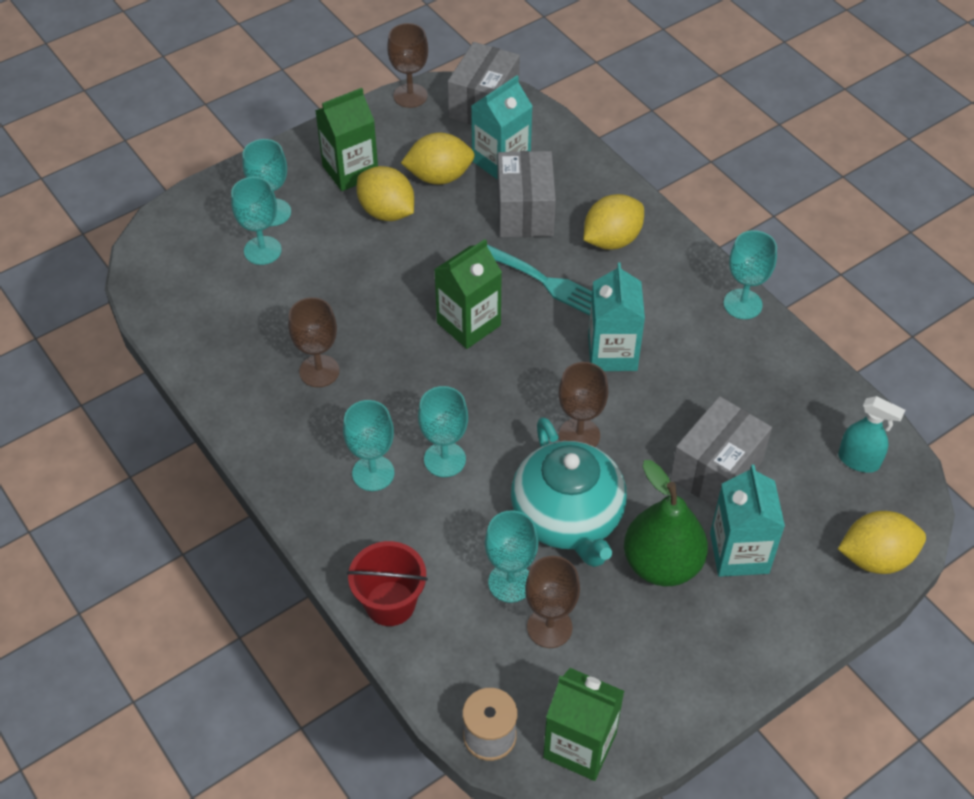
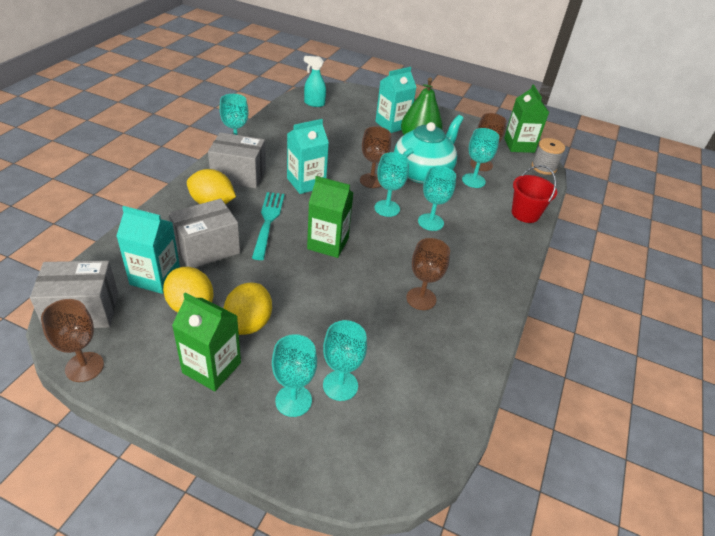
camera: 125 degrees left, 10 degrees down
turquoise goblet [343,400,394,491] -> turquoise goblet moved to [375,152,409,217]
grey box [670,396,772,508] -> grey box moved to [208,132,266,189]
turquoise spray bottle [838,396,905,473] -> turquoise spray bottle turned 75 degrees counterclockwise [304,56,326,107]
yellow lemon [838,511,926,574] -> none

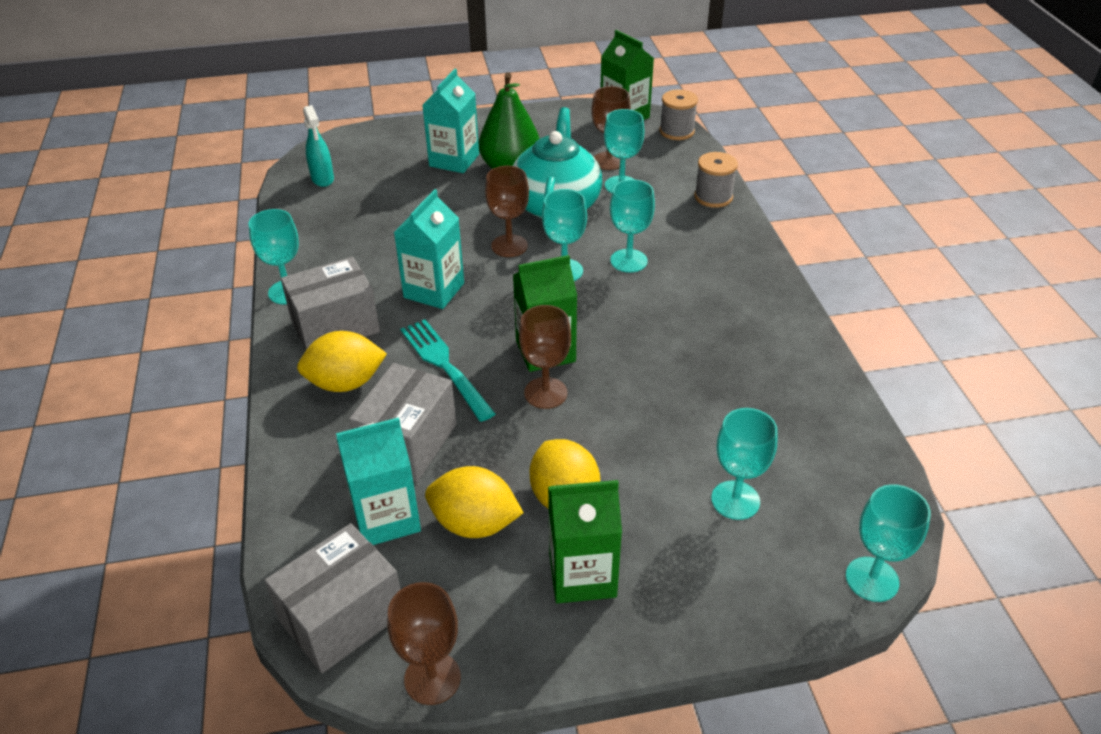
camera: 30 degrees left, 0 degrees up
turquoise goblet [272,334,317,417] -> turquoise goblet moved to [846,484,931,602]
turquoise spray bottle [304,56,326,107] -> turquoise spray bottle turned 90 degrees counterclockwise [303,105,334,187]
brown goblet [406,238,450,310] -> brown goblet moved to [519,305,571,409]
red bucket [512,165,557,223] -> grey spool [694,152,738,208]

